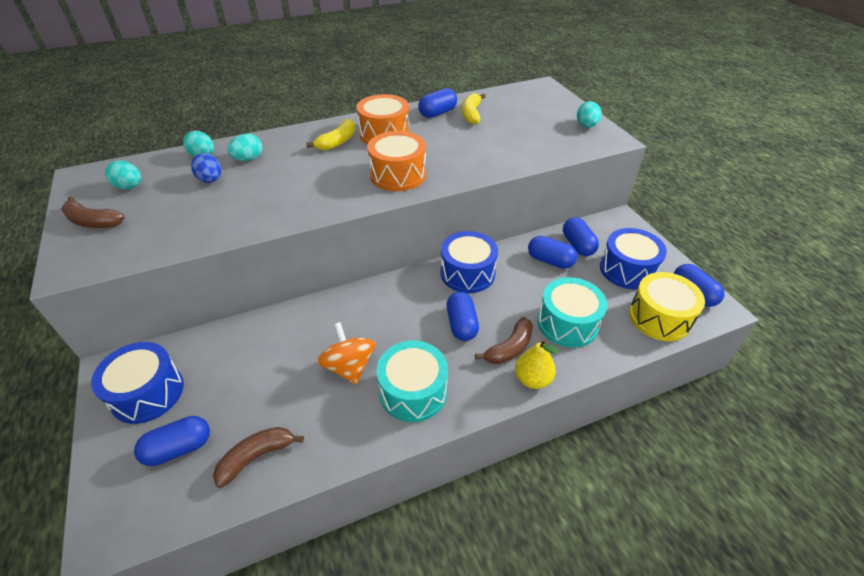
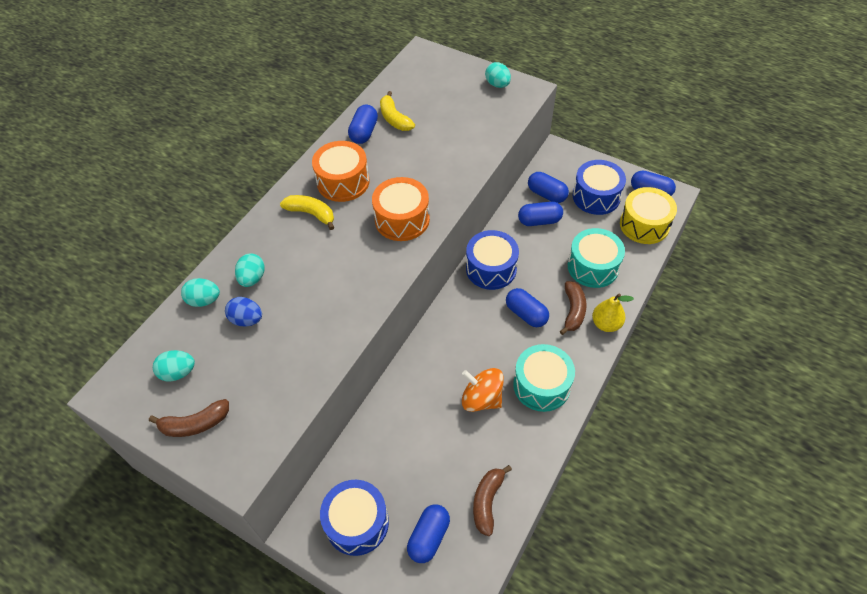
camera: 35 degrees left, 10 degrees up
yellow banana [306,119,356,151] -> yellow banana turned 60 degrees counterclockwise [280,195,335,230]

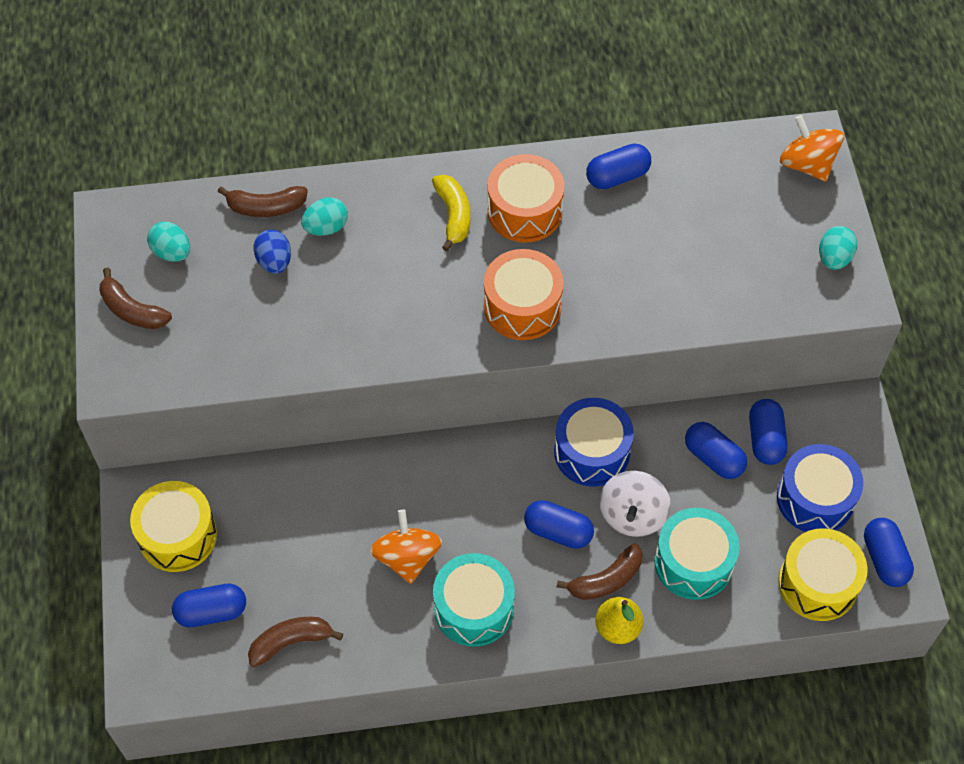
camera: 50 degrees right, 5 degrees up
turquoise egg [181,278,220,307] -> brown banana [218,186,308,217]
blue drum [320,480,389,556] -> yellow drum [130,481,217,572]
yellow banana [380,91,415,131] -> none
blue capsule [506,288,549,327] -> blue capsule turned 75 degrees counterclockwise [524,500,594,549]
none -> white spinning top [600,471,671,537]
none -> orange spinning top [780,115,844,182]

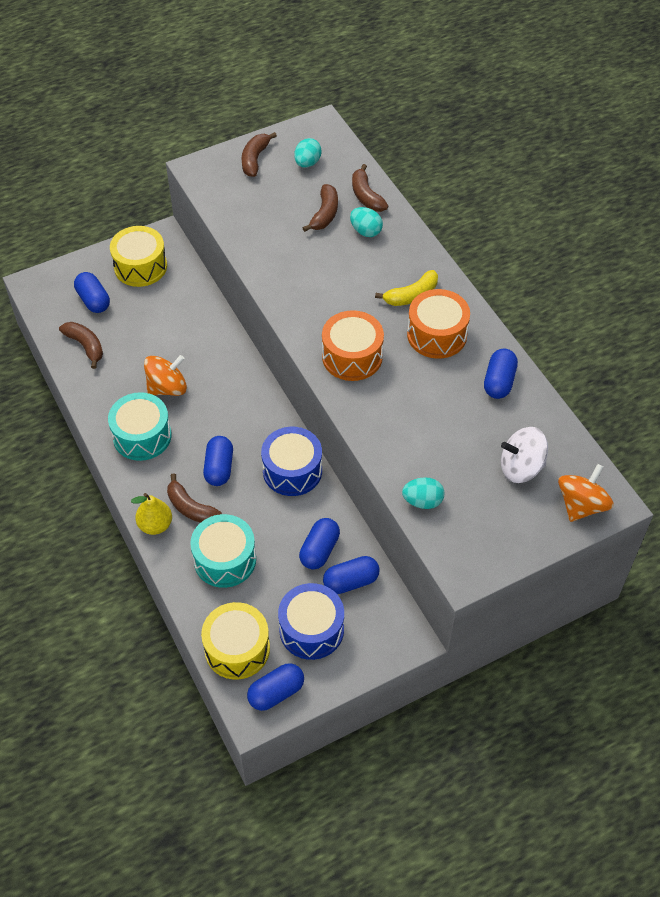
camera: 70 degrees right, 5 degrees down
blue egg [253,230,291,274] -> brown banana [303,184,338,232]
blue capsule [586,144,651,189] -> blue capsule turned 60 degrees clockwise [484,349,518,399]
white spinning top [600,471,671,537] -> white spinning top moved to [501,427,548,483]
turquoise egg [819,226,857,270] -> turquoise egg moved to [402,477,444,509]

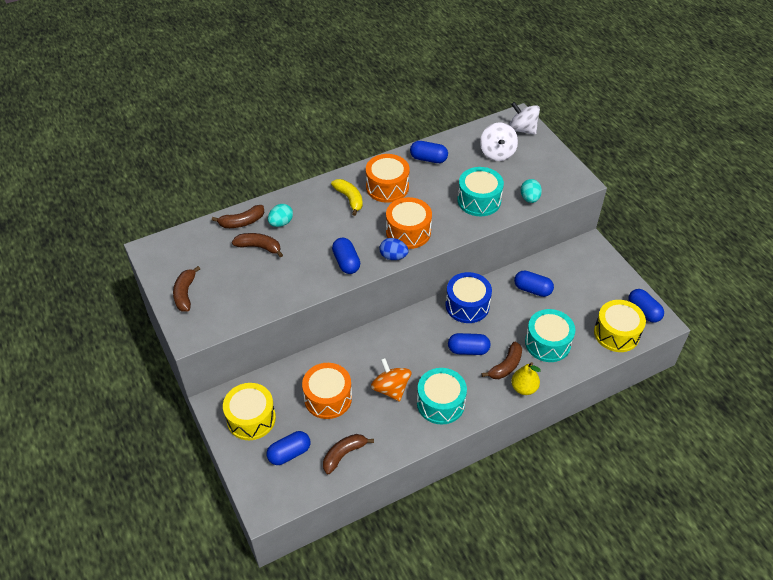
camera: 90 degrees left, 5 degrees down
brown banana [242,132,277,177] -> brown banana turned 75 degrees clockwise [173,266,200,312]
blue drum [278,583,344,660] -> none
turquoise egg [294,138,322,168] -> none
blue capsule [323,556,380,594] -> blue capsule moved to [332,238,360,274]
orange spinning top [558,464,614,522] -> white spinning top [509,102,540,135]
none -> orange drum [302,363,352,419]
none -> blue egg [379,238,409,260]
none -> turquoise drum [457,167,504,216]

